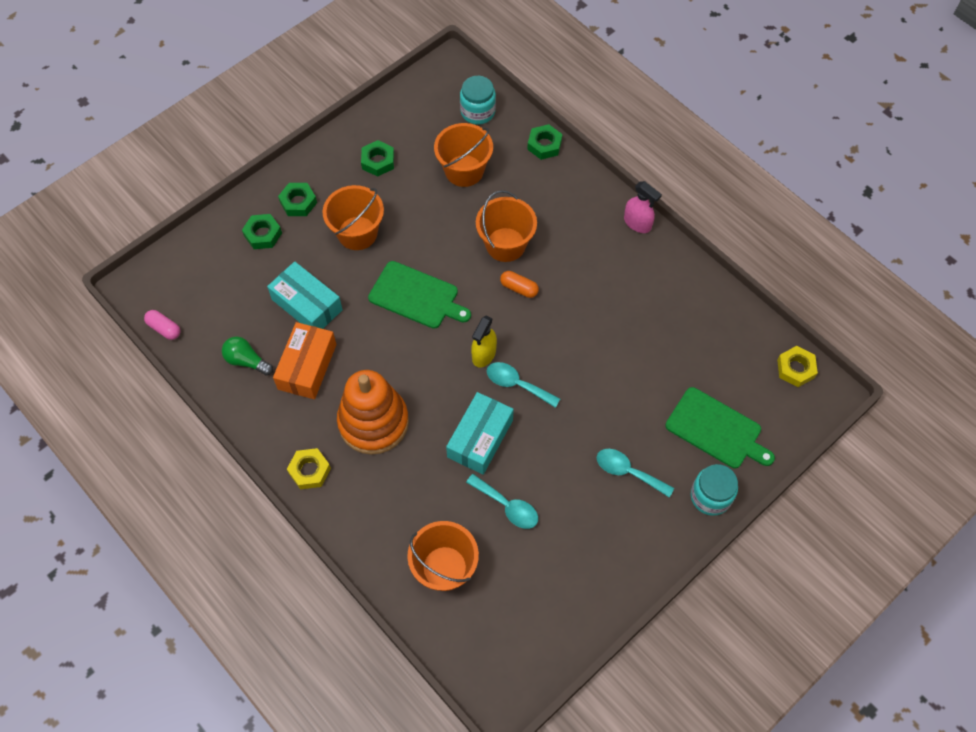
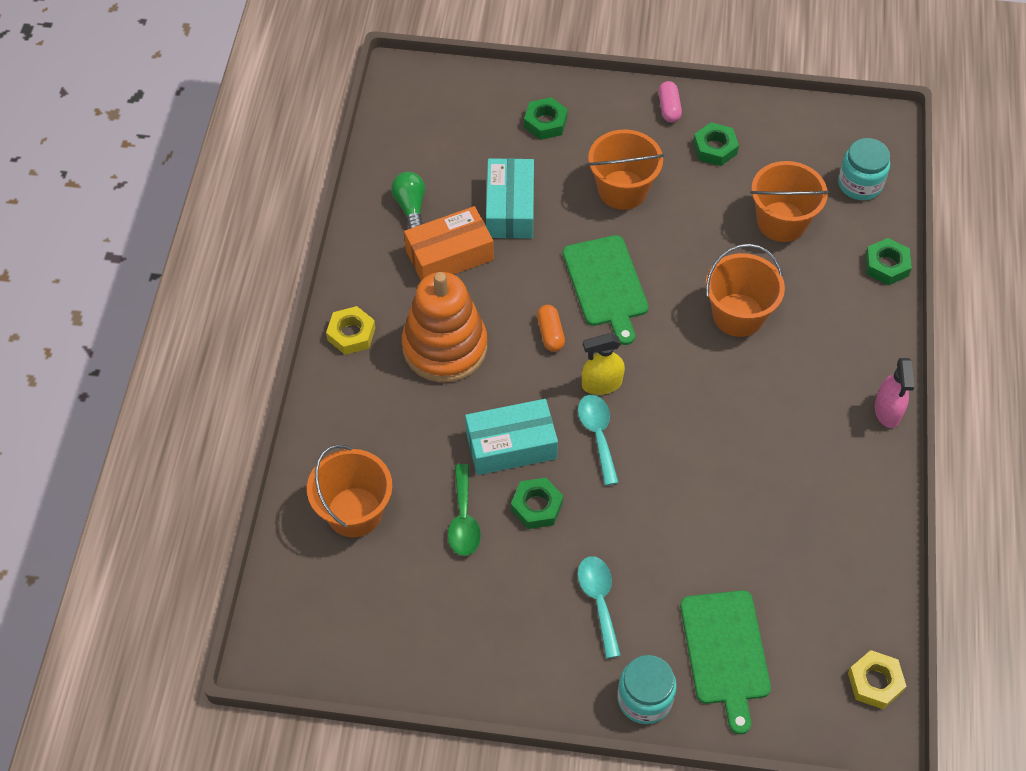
camera: 50 degrees right, 5 degrees down
pink capsule [144,310,180,340] -> pink capsule moved to [658,81,682,122]
green nut [278,183,317,216] -> green nut moved to [511,478,563,529]
turquoise spoon [466,474,538,529] -> green spoon [448,464,481,556]
orange capsule [500,271,539,298] -> orange capsule moved to [537,305,565,352]

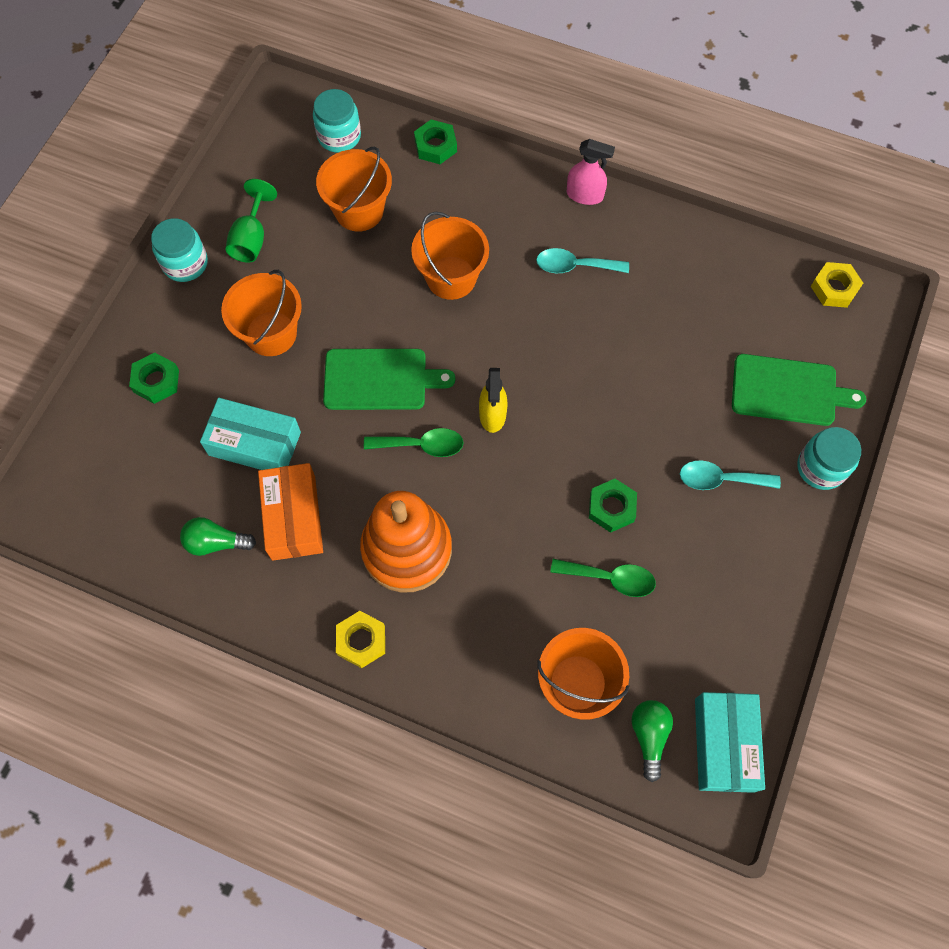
camera: 75 degrees left, 10 degrees up
turquoise box [465,399,558,475] -> turquoise box moved to [695,692,765,793]
orange capsule [537,305,565,352] -> green spoon [364,428,464,457]
turquoise spoon [578,395,619,485] -> turquoise spoon moved to [536,248,629,273]
pink capsule [658,81,682,122] -> turquoise jar [151,218,208,282]
green nut [693,122,739,166] -> green goblet [225,179,277,263]
none -> green light bulb [632,700,673,782]

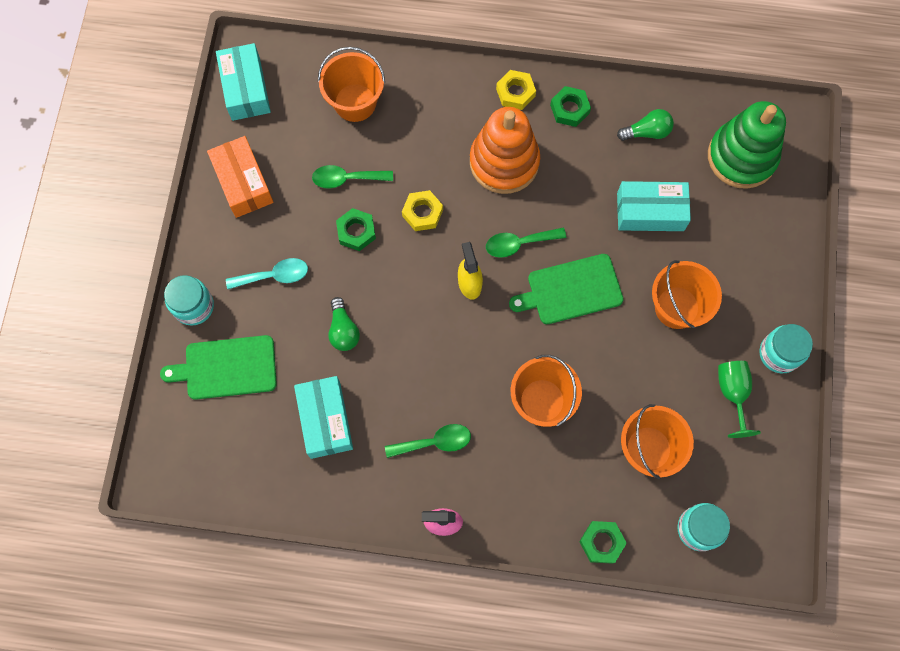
camera: 165 degrees right, 5 degrees up
green nut [129,352,179,404] -> green nut moved to [550,86,591,127]
orange box [258,463,323,561] -> orange box moved to [207,136,274,218]
turquoise spoon [536,248,629,273] -> green spoon [385,424,471,458]
green light bulb [632,700,673,782] -> green light bulb moved to [328,297,360,351]
yellow nut [811,262,863,308] -> yellow nut moved to [402,190,443,231]
none -> turquoise box [294,376,353,459]
none -> green stacking toy [708,101,786,189]

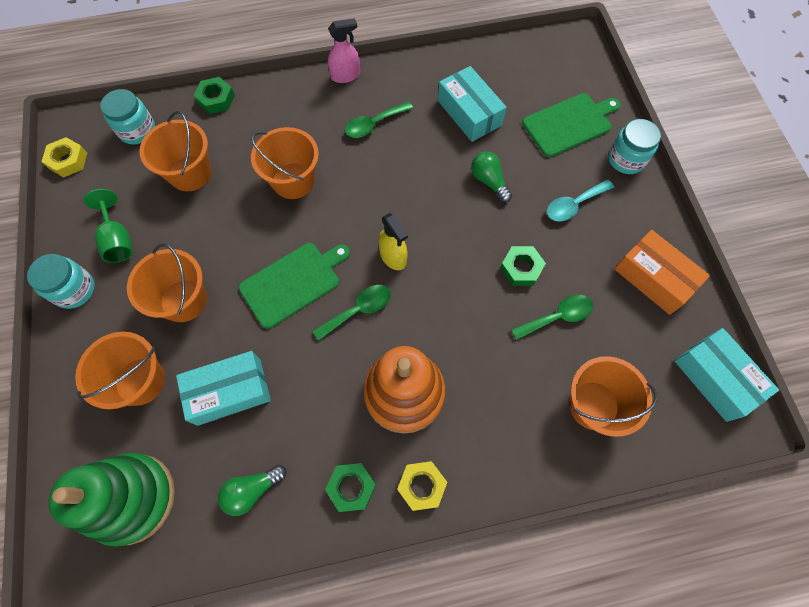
camera: 160 degrees right, 5 degrees down
yellow nut [402,190,443,231] -> yellow nut moved to [41,137,87,178]
none -> orange bucket [75,332,165,409]

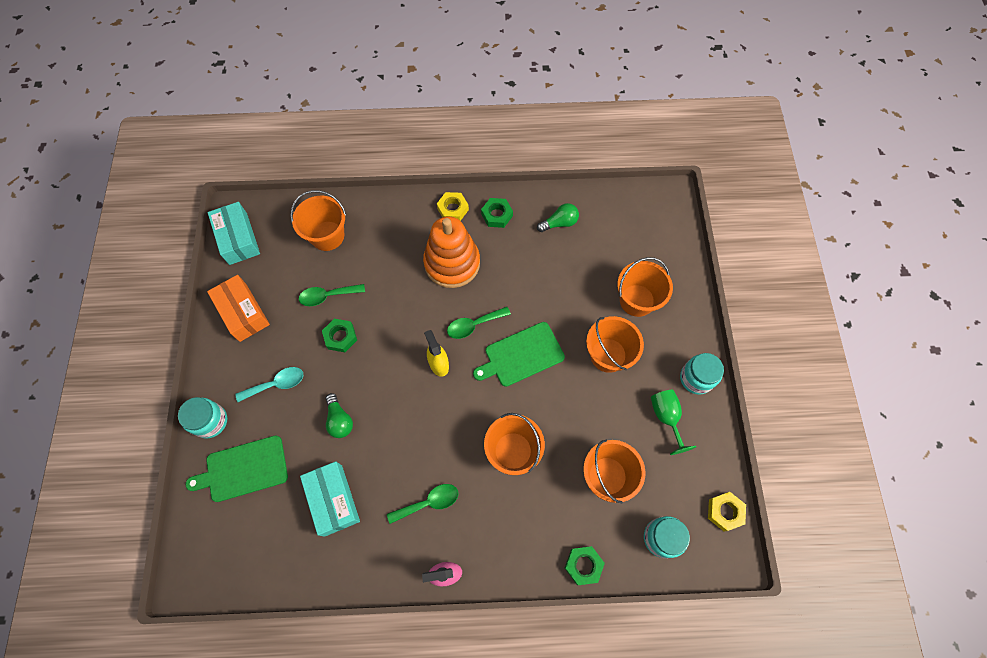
camera: 170 degrees left, 0 degrees up
green stacking toy [48,453,175,546] -> none
turquoise box [176,351,271,426] -> none

